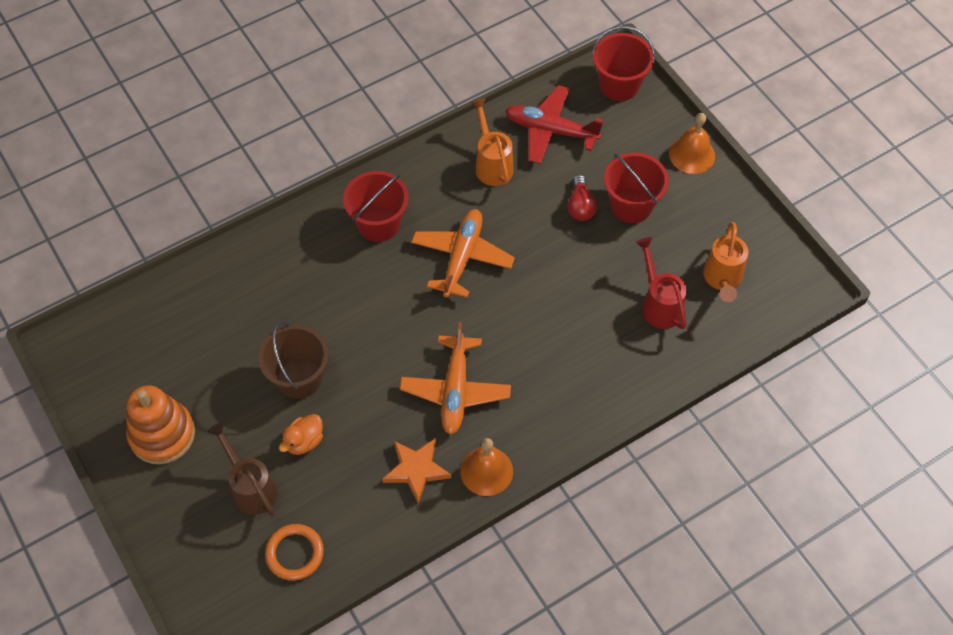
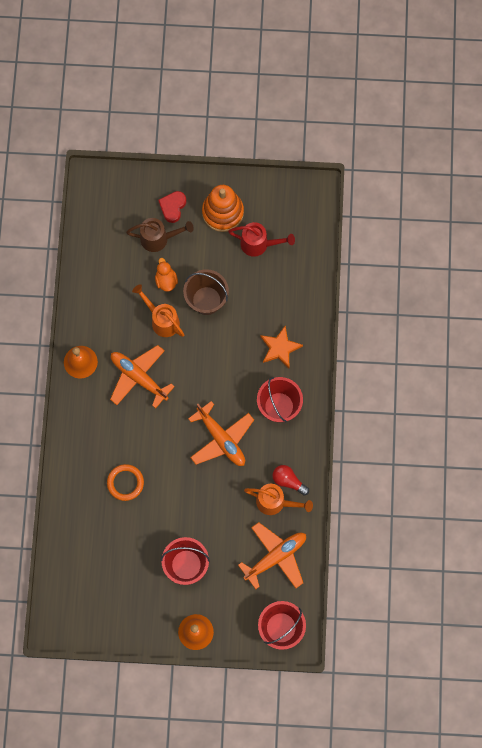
camera: 125 degrees right, 15 degrees up
orange ring [265,524,324,580] -> orange ring moved to [107,464,144,501]
orange star [382,438,451,503] -> orange star moved to [260,326,303,368]
red plane [505,85,603,164] -> orange plane [238,522,306,589]
red light bulb [568,175,597,221] -> red light bulb moved to [272,465,309,496]
red watering can [636,237,687,329] -> red watering can moved to [228,222,295,257]
orange watering can [703,222,749,302] -> orange watering can moved to [132,284,185,337]
none -> red heart [158,191,187,223]

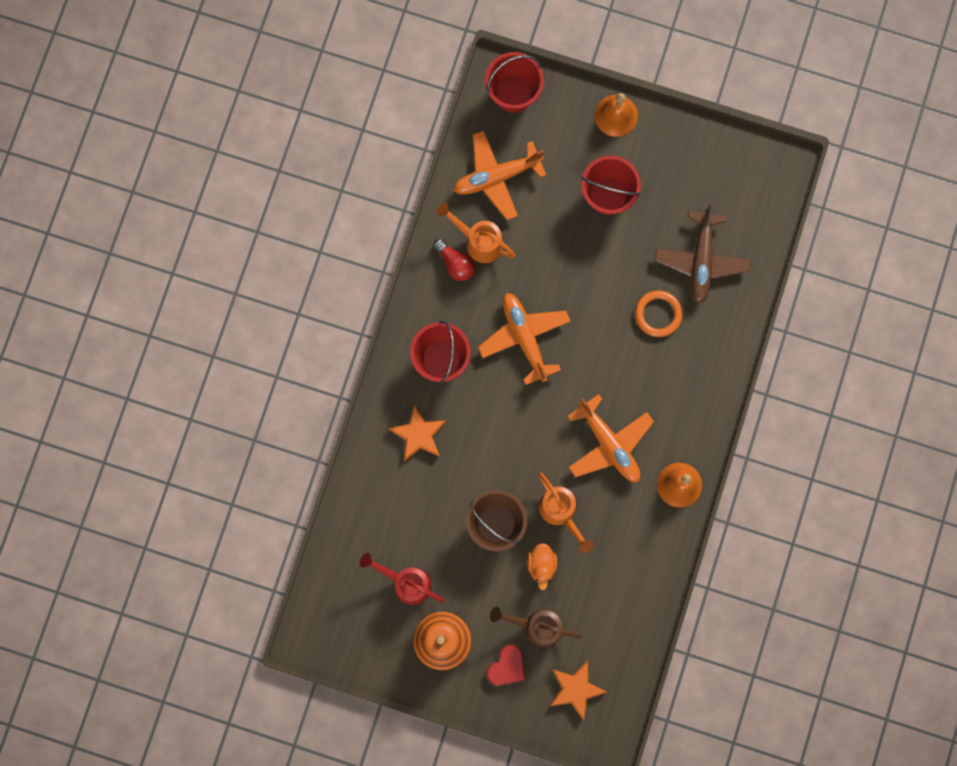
camera: 165 degrees left, 5 degrees up
none -> orange star [550,660,607,720]
none -> brown plane [655,204,751,304]

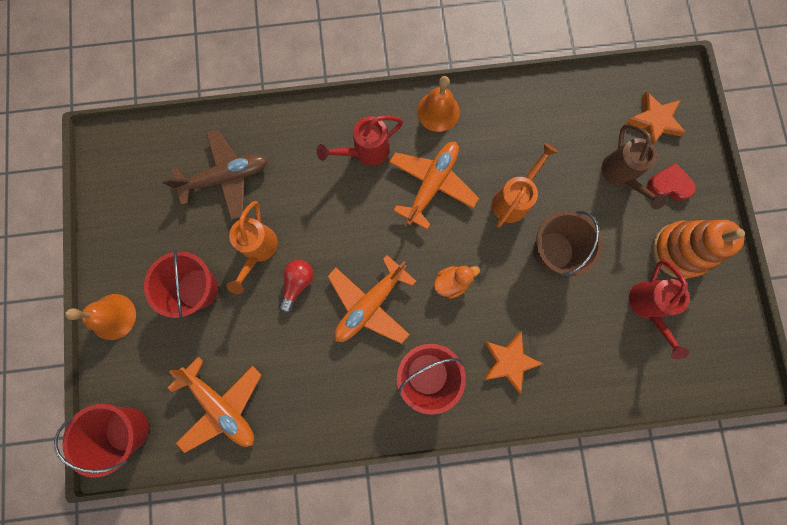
camera: 115 degrees left, 0 degrees up
red light bulb [433,239,475,281] -> red light bulb moved to [279,260,313,313]
orange watering can [436,203,516,263] -> orange watering can moved to [226,201,278,294]
orange duck [527,543,557,590] -> orange duck moved to [434,266,480,299]
orange ring [635,290,683,337] -> none
none -> red watering can [317,115,403,166]

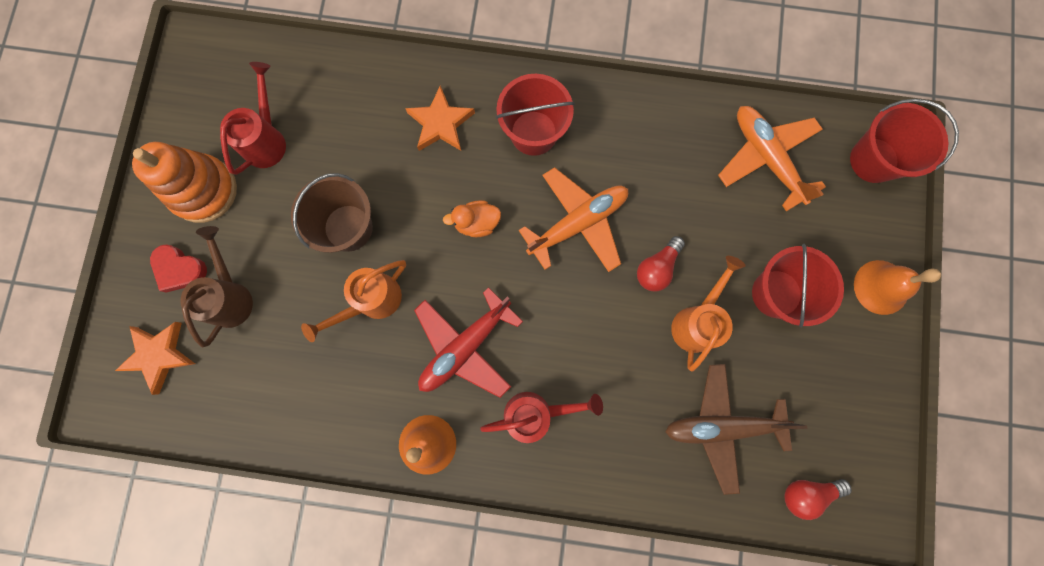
camera: 165 degrees left, 0 degrees up
orange plane [389,142,479,230] -> red plane [414,287,523,398]
none -> red light bulb [785,479,852,520]

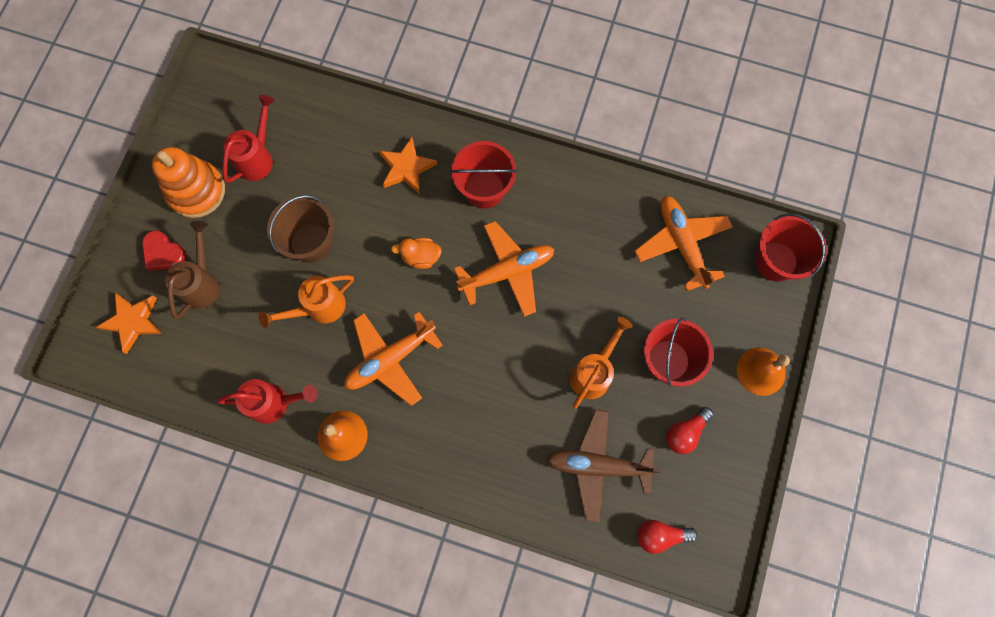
camera: 10 degrees right, 5 degrees down
red plane [414,287,523,398] -> orange plane [344,312,443,406]
red watering can [480,392,603,443] -> red watering can moved to [217,379,317,424]
red light bulb [637,236,685,292] -> red light bulb moved to [666,407,714,454]

